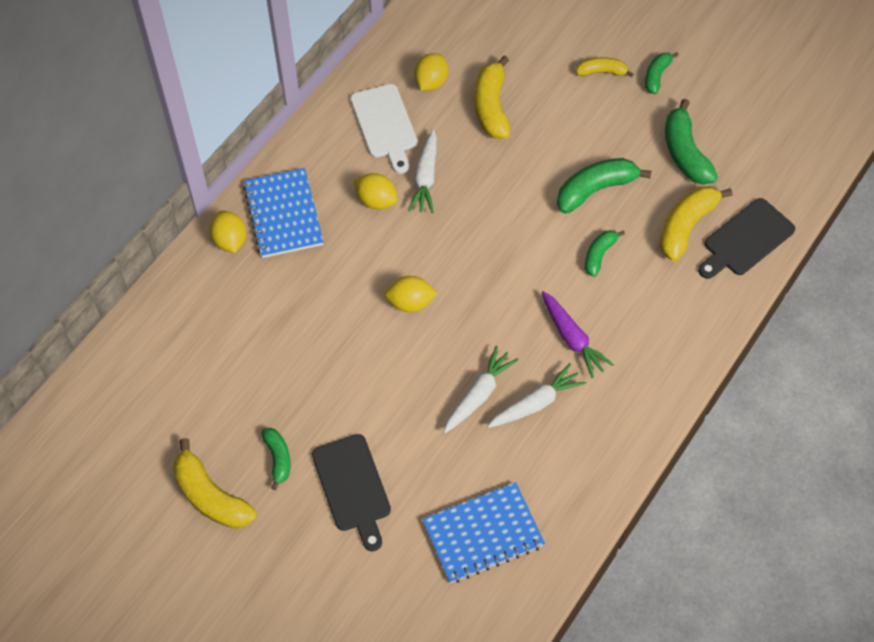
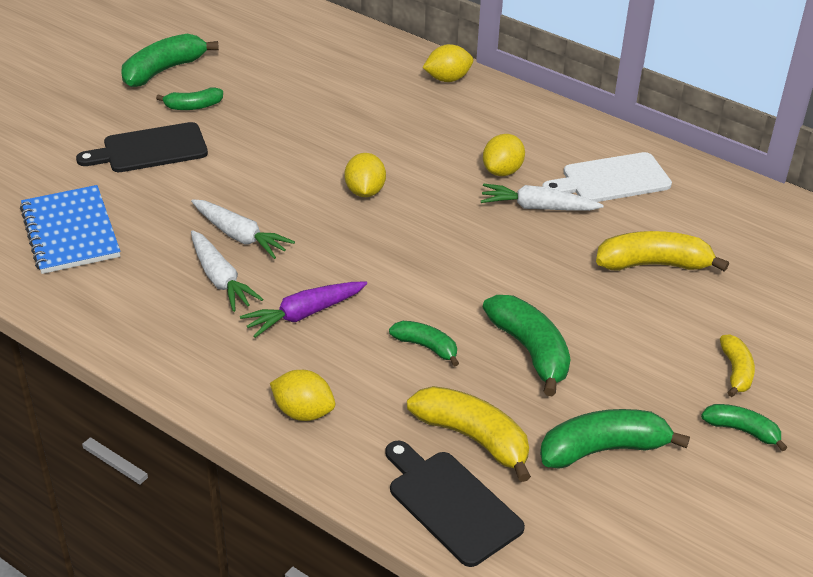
camera: 90 degrees right, 20 degrees down
yellow banana [173,438,257,528] -> green banana [121,33,219,87]
blue notebook [243,168,324,258] -> none
yellow lemon [414,53,448,91] -> yellow lemon moved to [270,370,335,421]

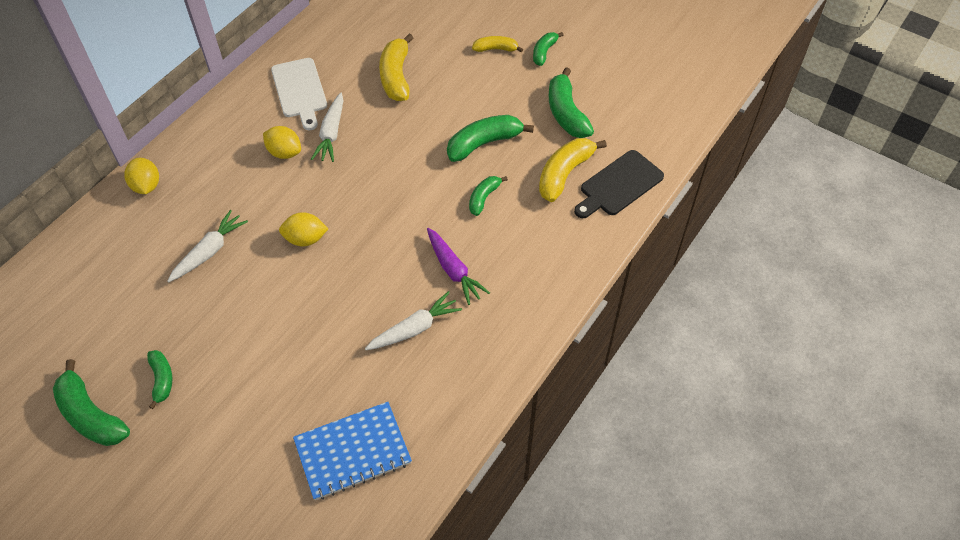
camera: 90 degrees left, 15 degrees up
black cutting board [76,122,208,172] -> none
white carrot [191,199,295,259] -> white carrot moved to [167,210,248,282]
yellow lemon [270,370,335,421] -> none

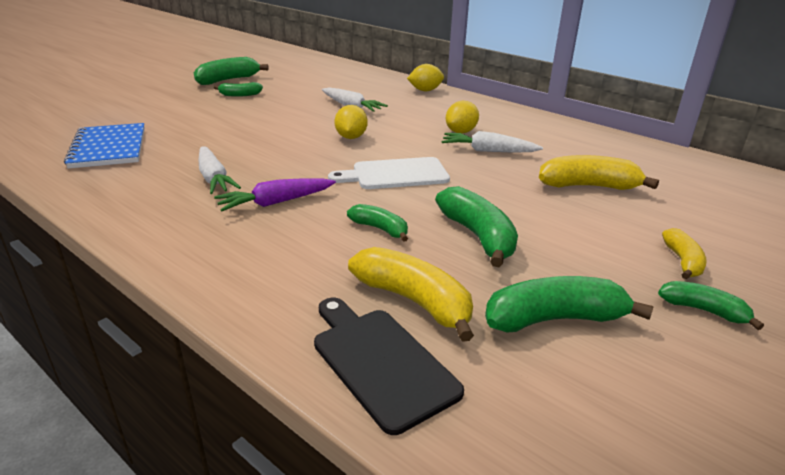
camera: 95 degrees right, 25 degrees down
white cutting board [271,58,327,130] -> white cutting board moved to [328,157,450,189]

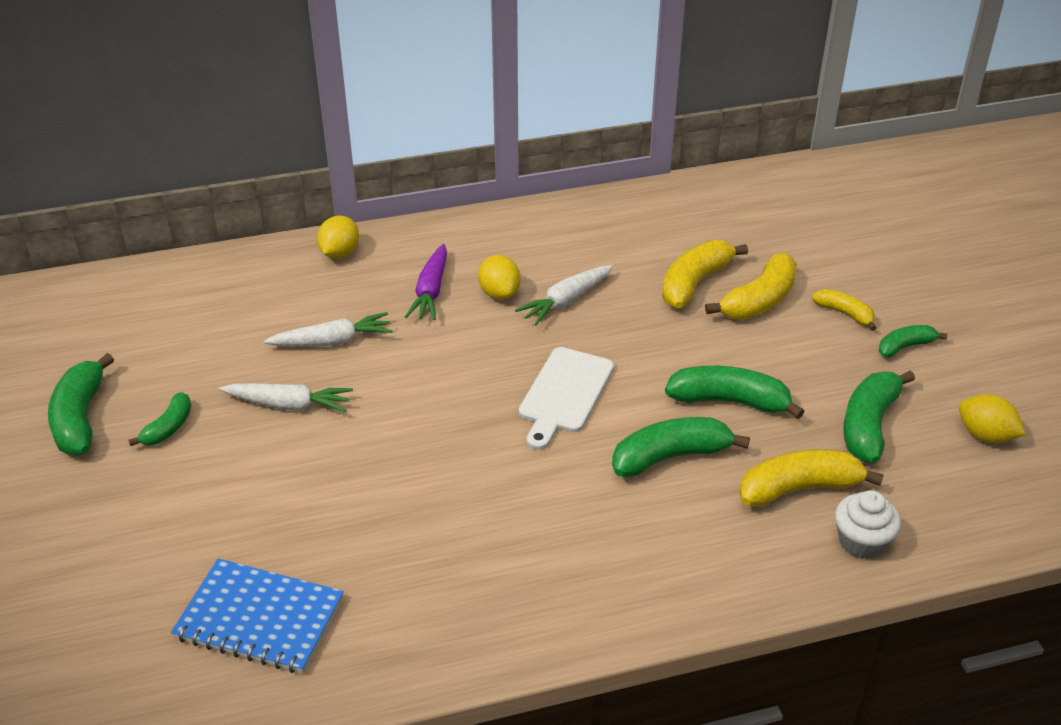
camera: 55 degrees left, 10 degrees up
white carrot [198,146,241,194] -> white carrot moved to [219,383,353,413]
purple carrot [214,178,336,211] -> purple carrot moved to [405,244,447,320]
black cutting board [314,298,464,435] -> white cupcake [835,490,901,559]
yellow lemon [335,105,368,139] -> yellow lemon moved to [959,394,1025,443]
green banana [347,204,408,242] -> green banana [612,417,750,477], size x1.71
none -> yellow banana [705,252,797,320]

